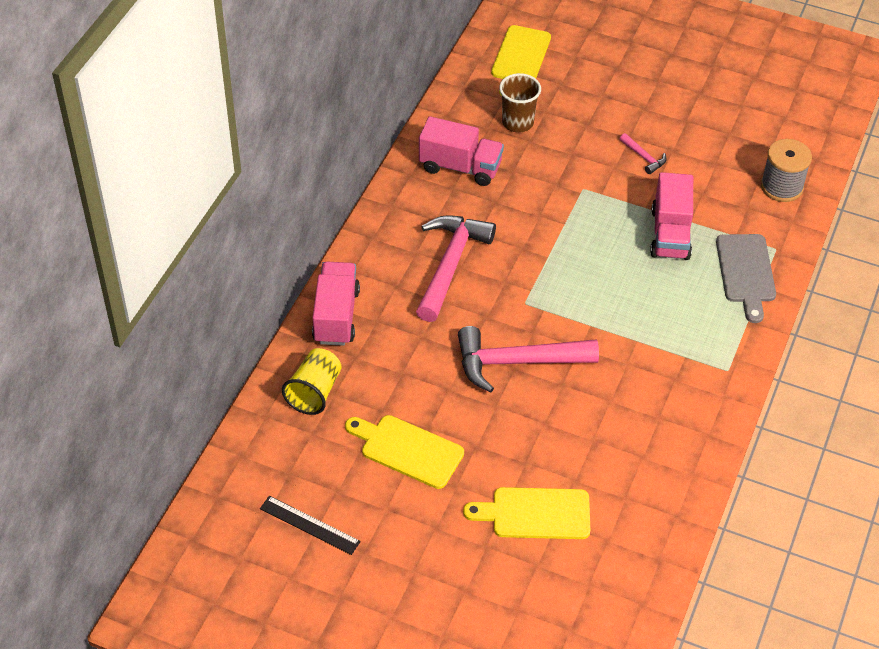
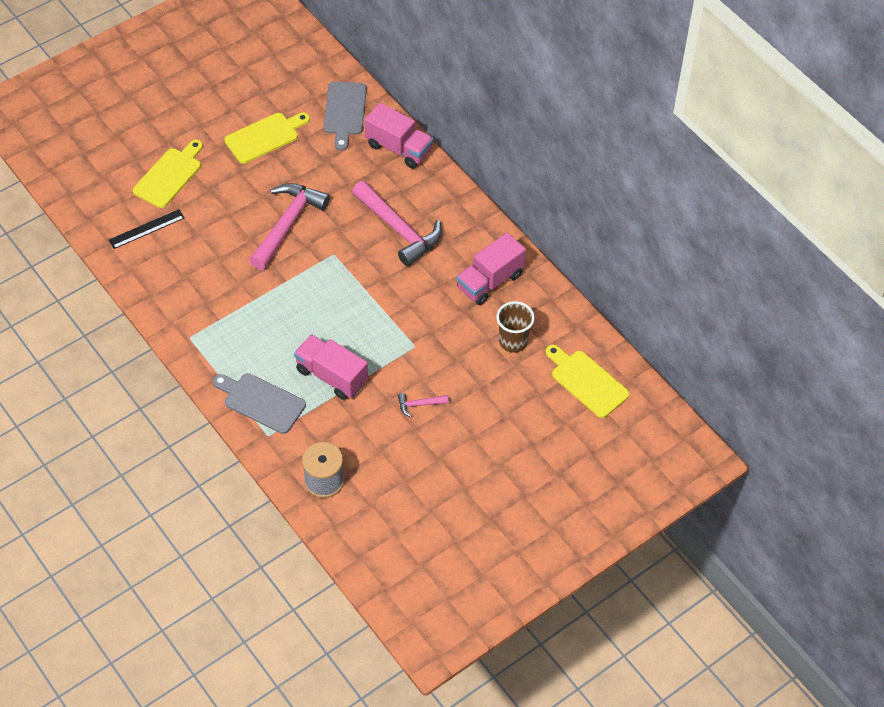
camera: 120 degrees right, 5 degrees up
black ruler [260,496,361,555] -> black ruler moved to [109,209,185,249]
yellow cup [282,348,341,415] -> grey cutting board [324,82,367,150]

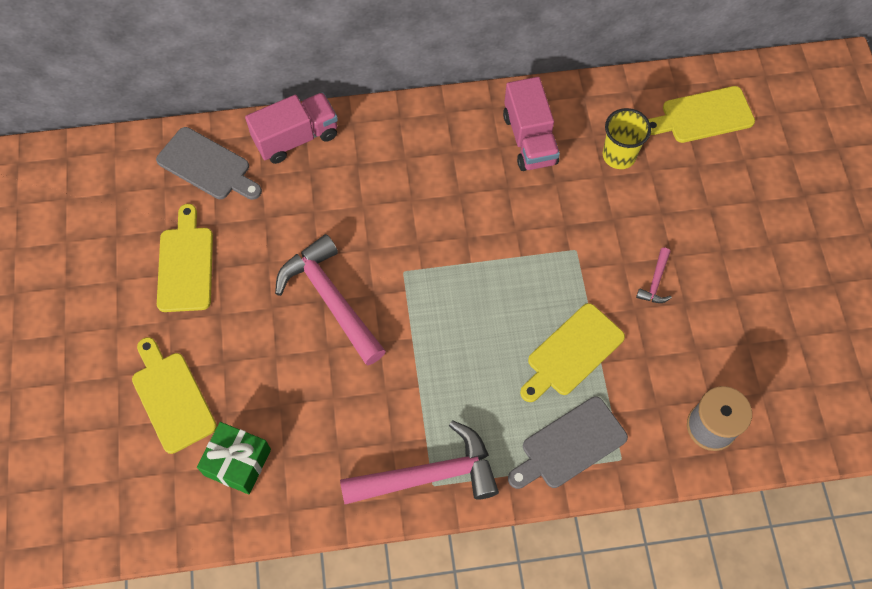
camera: 60 degrees left, 10 degrees up
black ruler [109,209,185,249] -> green gift [197,422,271,494]
pink truck [294,334,368,400] -> yellow cutting board [520,303,625,402]
pink hammer [352,181,442,266] -> pink hammer moved to [340,420,499,504]
brown cup [496,301,535,353] -> yellow cup [603,108,651,169]

